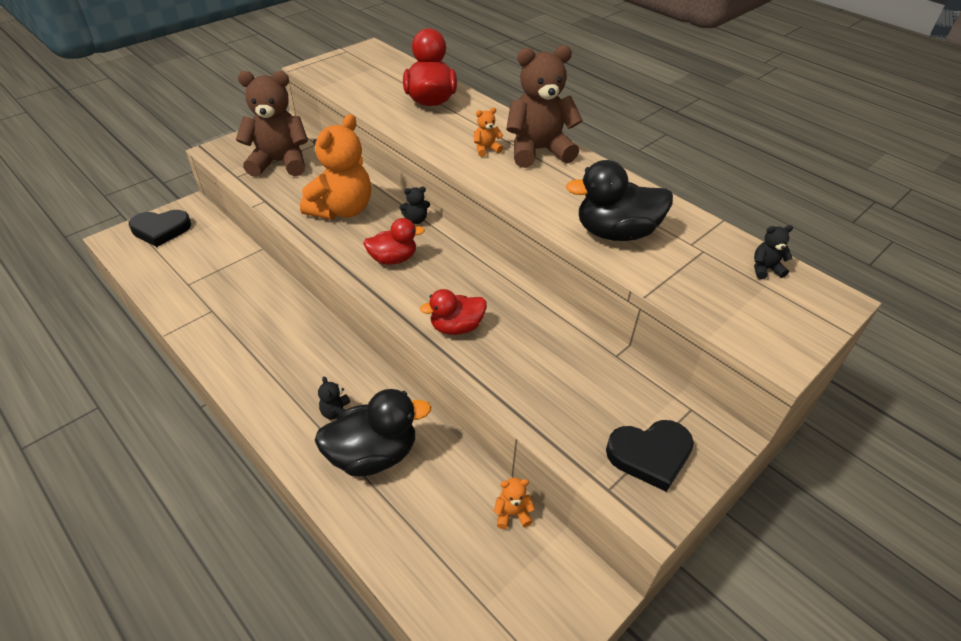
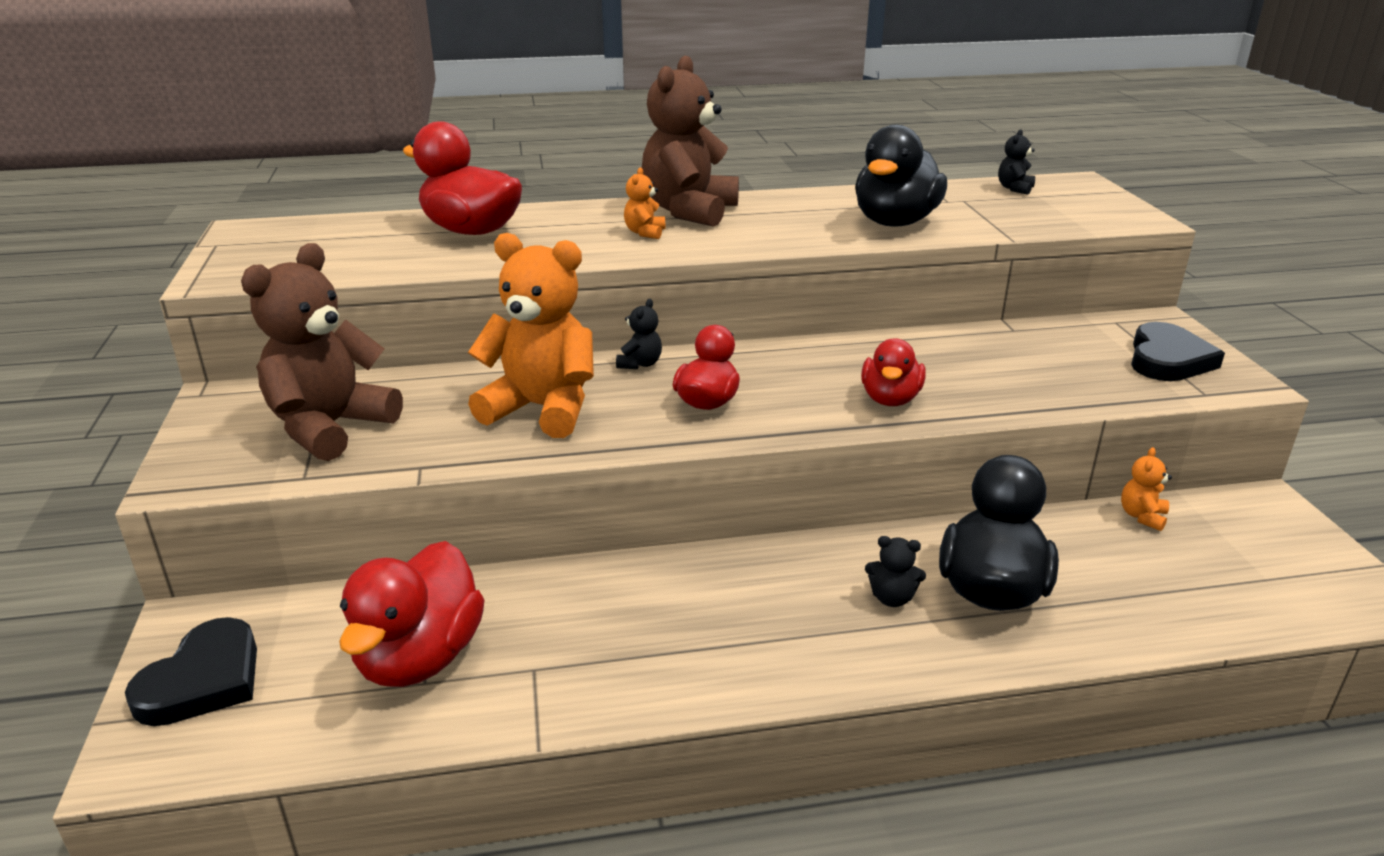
camera: 55 degrees left, 15 degrees down
orange teddy bear [300,114,371,220] -> orange teddy bear turned 45 degrees counterclockwise [468,233,594,438]
none -> red duck [339,541,485,687]

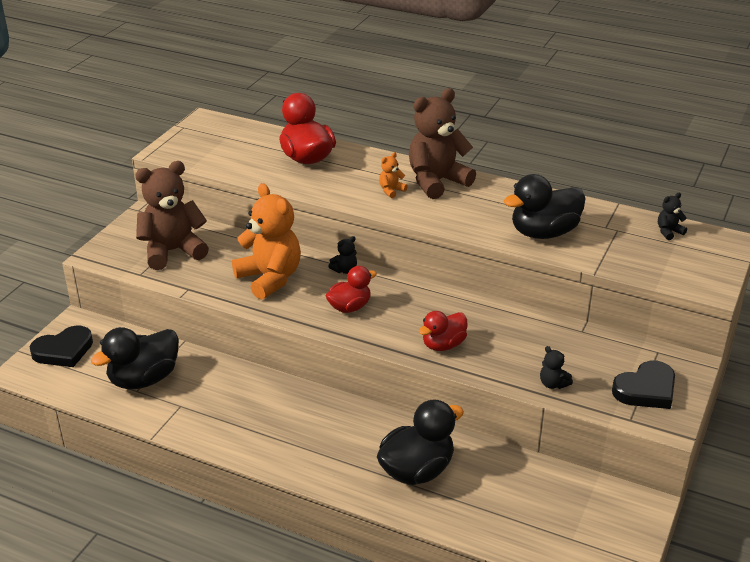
camera: 35 degrees right, 5 degrees up
red duck [339,541,485,687] -> black duck [91,327,179,389]
black teddy bear [865,536,926,607] -> black teddy bear moved to [540,346,573,389]
orange teddy bear [1121,447,1172,531] -> none

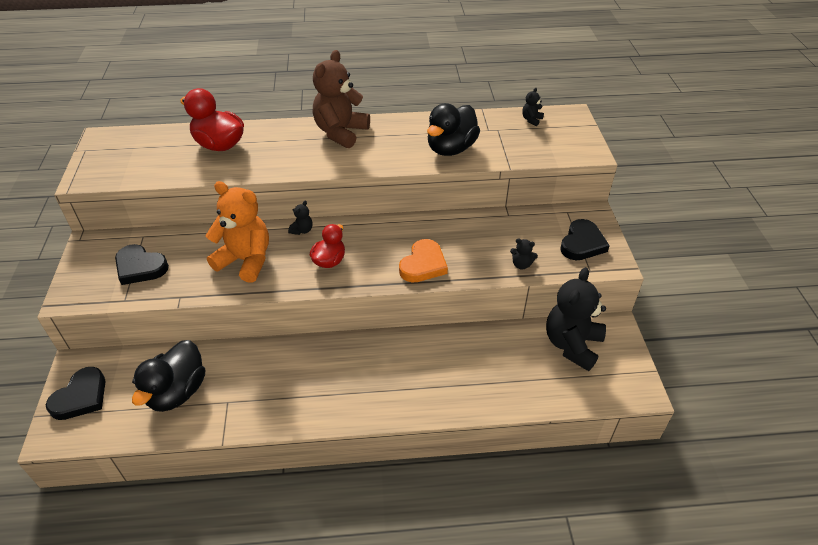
camera: 30 degrees left, 10 degrees up
brown teddy bear [135,161,209,270] -> black heart [115,244,169,285]
black duck [377,399,464,485] -> none
orange teddy bear [379,152,408,198] -> none
red duck [419,311,467,351] -> orange heart [399,239,448,283]
none -> black teddy bear [546,267,606,371]

